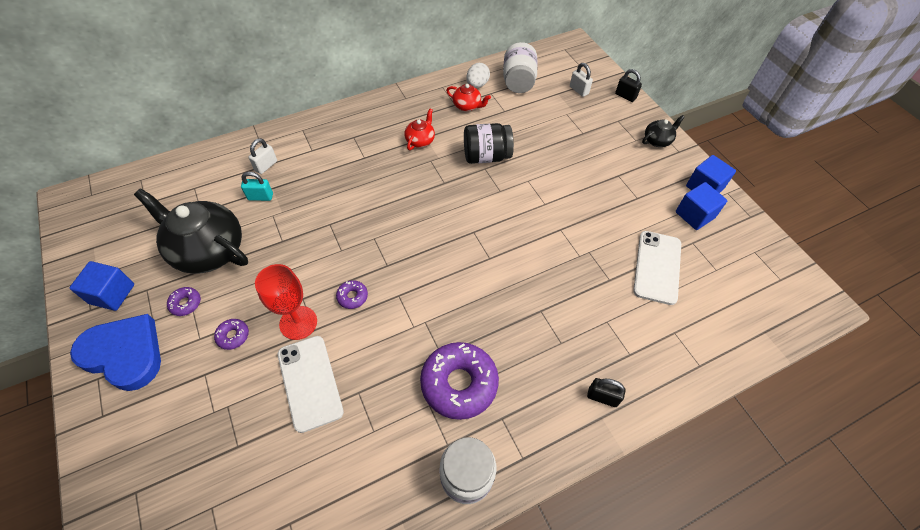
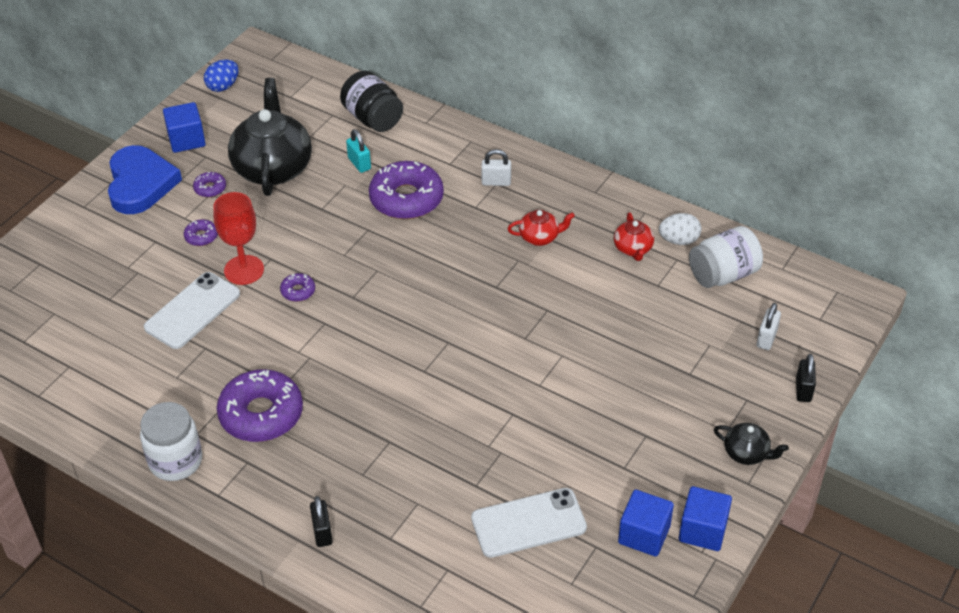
camera: 60 degrees right, 10 degrees down
white padlock [248,138,277,174] -> white padlock moved to [481,149,511,186]
black jar [464,123,514,164] -> black jar moved to [340,71,403,132]
none -> blue egg [204,60,239,92]
none -> purple donut [369,161,444,219]

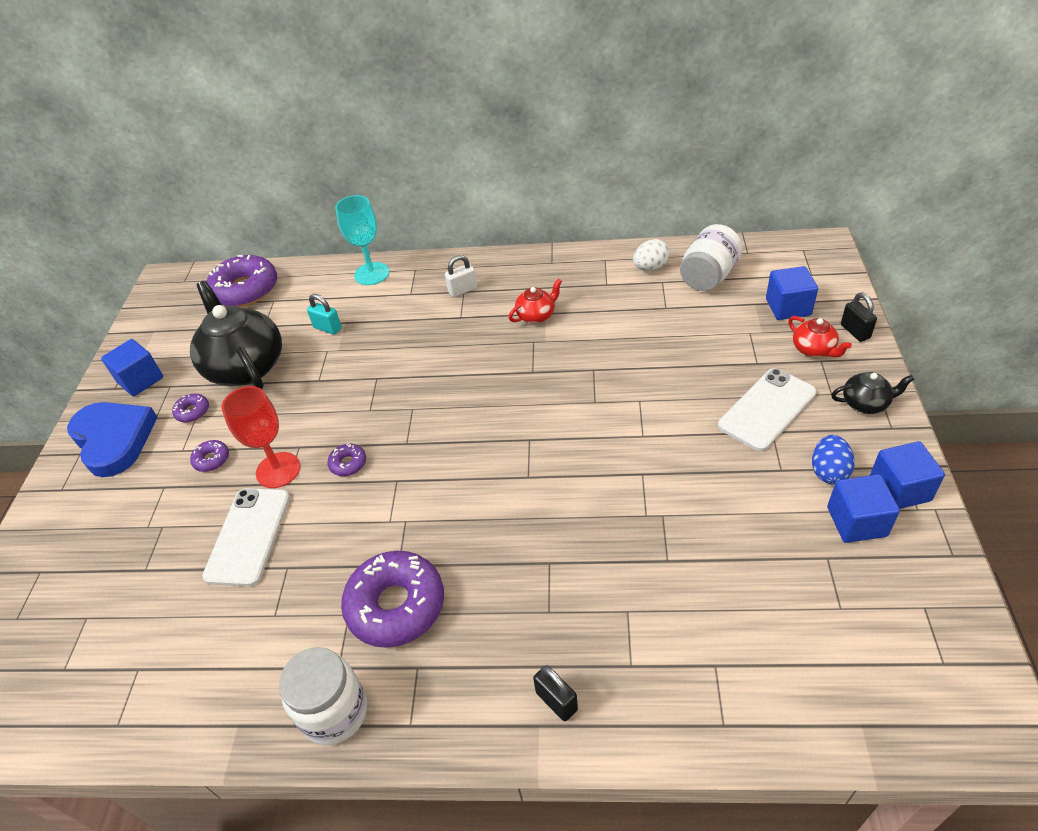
camera: 25 degrees left, 0 degrees up
blue egg [204,60,239,92] -> blue egg moved to [812,435,855,484]
black jar [340,71,403,132] -> none
purple donut [369,161,444,219] -> purple donut moved to [206,255,277,307]
white phone [471,488,587,558] -> white phone moved to [718,368,817,451]
red teapot [614,213,654,261] -> red teapot moved to [788,316,852,357]
white padlock [757,303,781,350] -> blue cube [766,266,818,320]
none -> turquoise goblet [335,195,389,285]

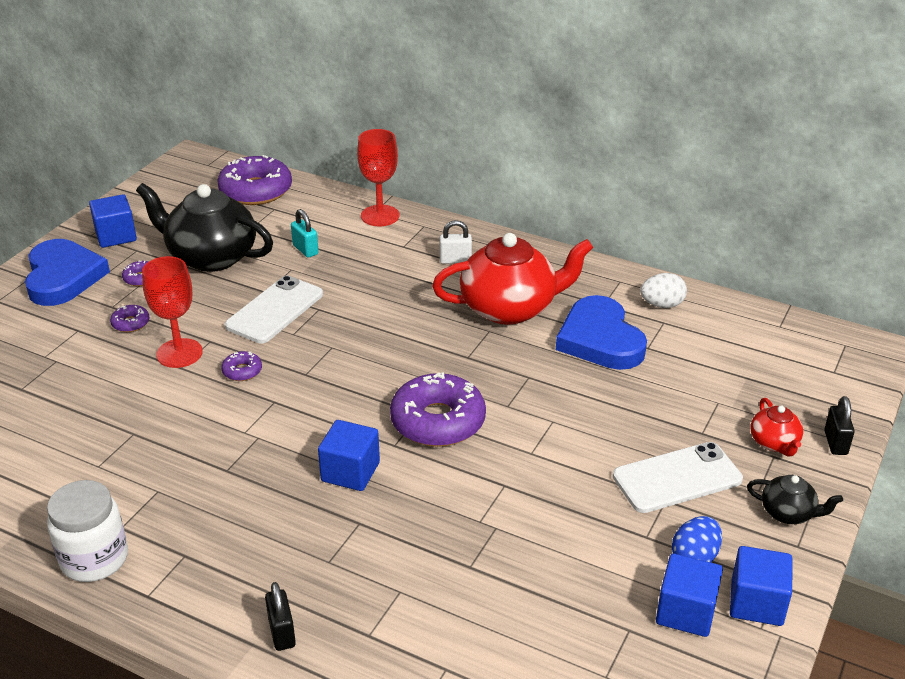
camera: 20 degrees right, 10 degrees down
black teapot [190,281,282,389] -> black teapot turned 60 degrees counterclockwise [136,183,273,272]
white phone [202,488,290,587] -> white phone moved to [225,276,323,343]
turquoise goblet [335,195,389,285] -> red goblet [357,129,399,226]
purple donut [341,551,444,648] -> purple donut moved to [390,372,486,447]
red teapot [509,278,562,323] -> red teapot [432,233,593,325], size x2.16
white jar [680,224,743,291] -> none
blue cube [766,266,818,320] -> blue cube moved to [318,420,380,491]
none -> blue heart [556,295,647,370]

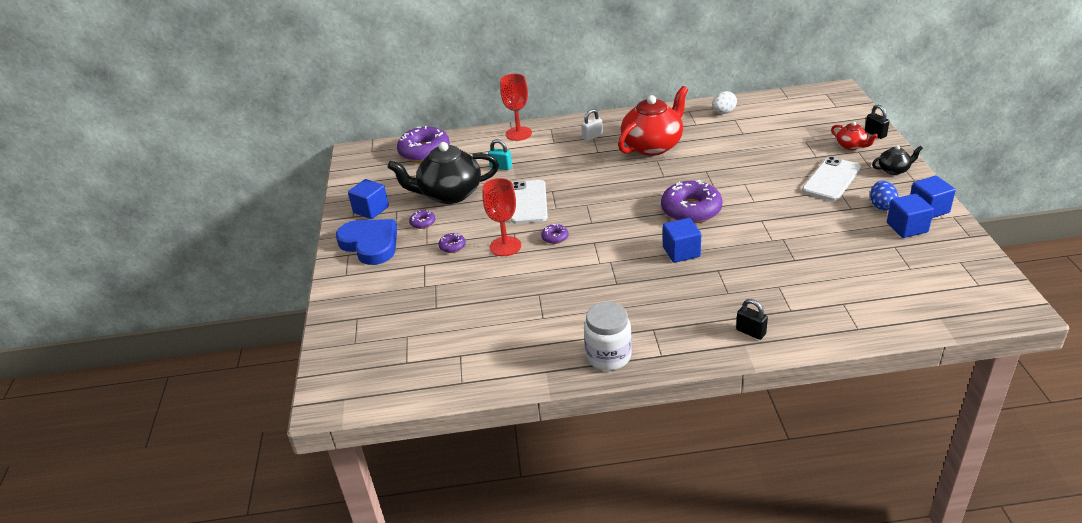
camera: 30 degrees left, 0 degrees up
blue heart [556,295,647,370] -> none

